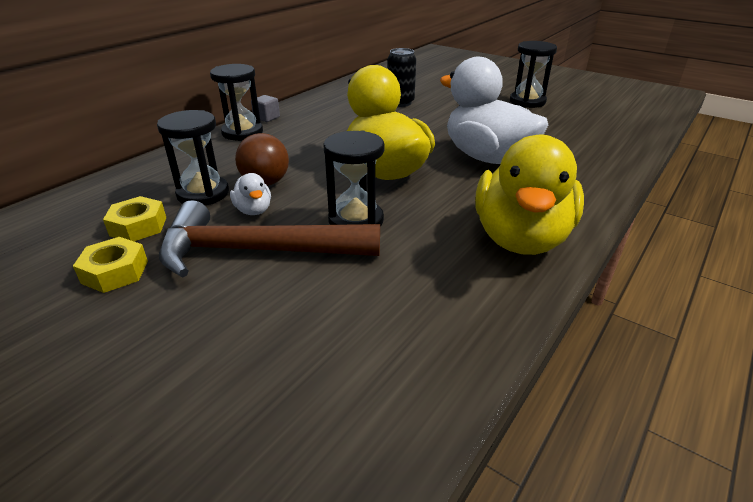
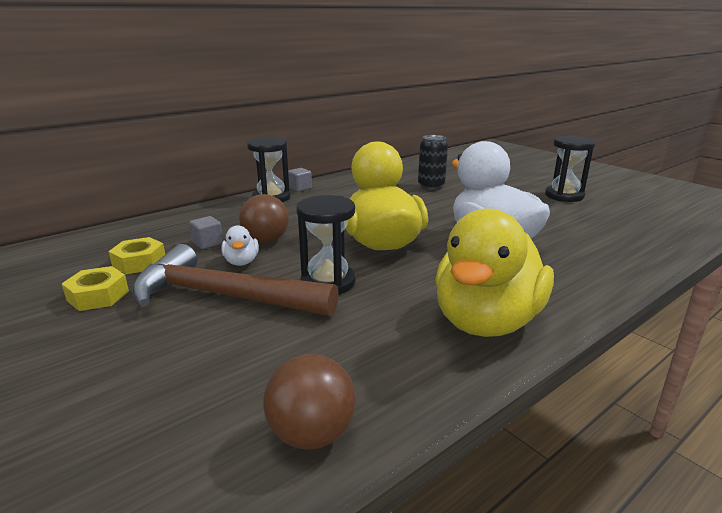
camera: 15 degrees right, 10 degrees down
black hourglass [157,110,229,205] -> grey cube [189,216,223,249]
none -> brown ball [263,354,356,450]

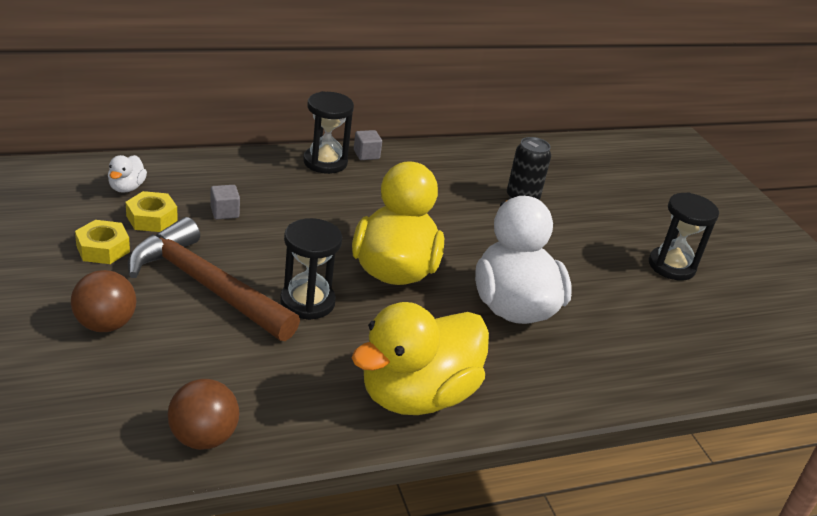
camera: 15 degrees right, 10 degrees up
white duck [221,226,259,266] -> white duck moved to [108,155,147,193]
brown ball [239,194,289,243] -> brown ball moved to [71,270,136,332]

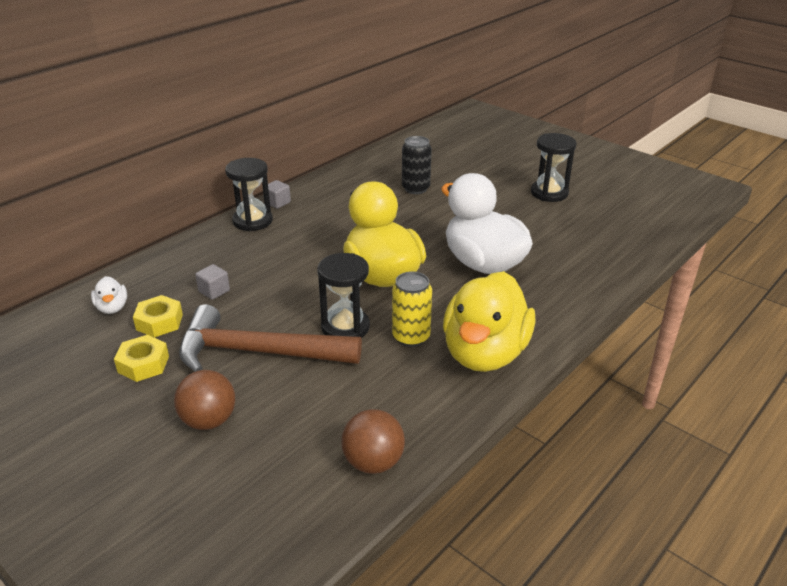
camera: 25 degrees left, 0 degrees up
none -> yellow can [392,272,432,347]

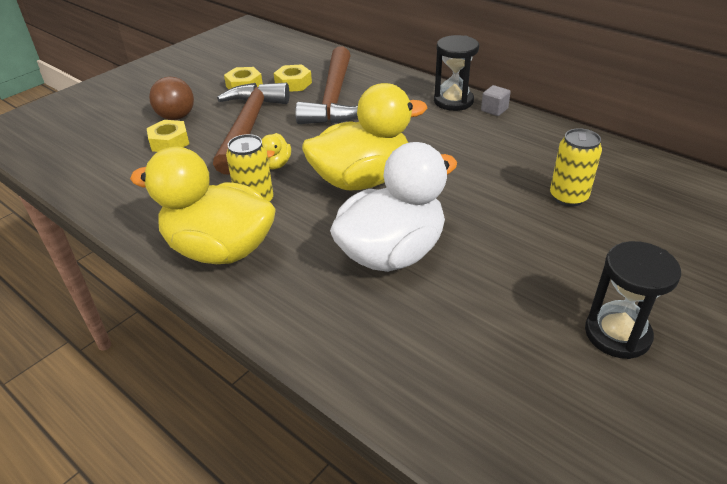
camera: 90 degrees right, 5 degrees up
white duck [91,276,127,314] -> none
grey cube [195,264,230,300] -> brown hammer [295,47,358,124]
black hourglass [317,253,370,338] -> yellow duck [262,133,291,169]
brown ball [341,409,405,474] -> none
black can [402,136,432,194] -> yellow can [550,128,602,207]
none -> yellow nut [147,120,189,152]

